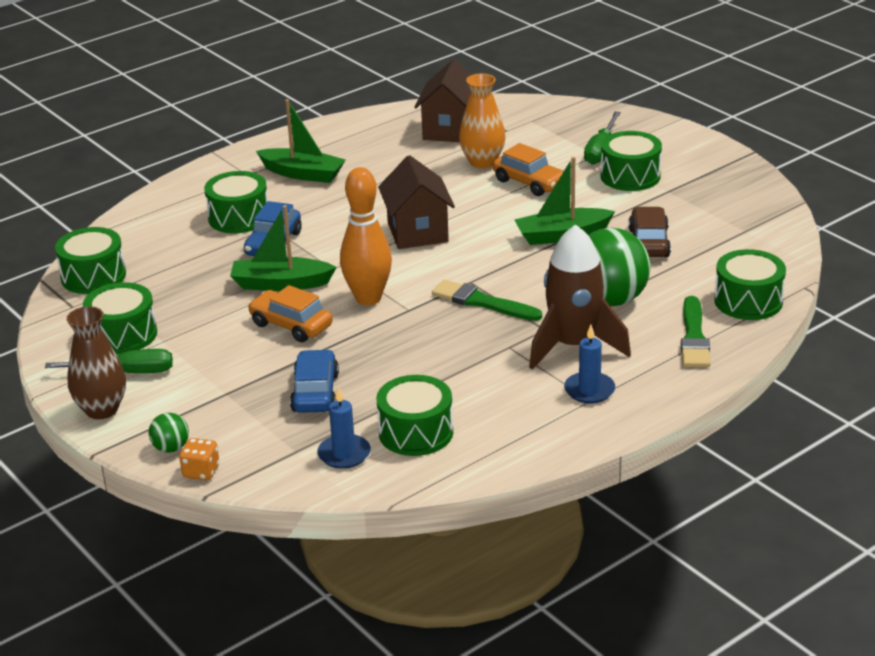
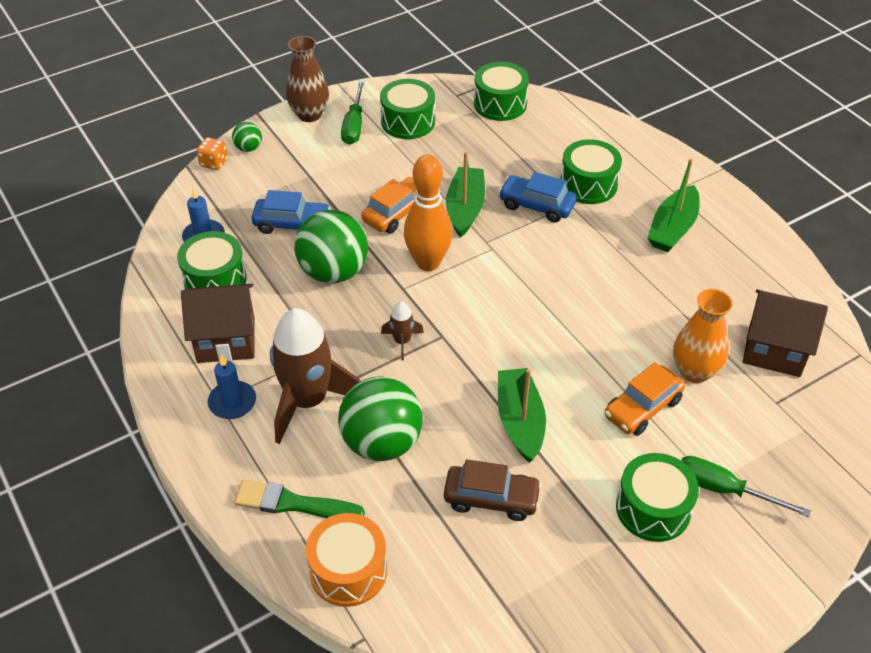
camera: 95 degrees right, 15 degrees up
brown house [378,155,455,249] -> brown house moved to [181,284,255,363]
green brush [432,280,542,321] -> brown rocket [381,302,424,361]
green drum [714,249,786,320] -> orange drum [306,513,387,607]
none -> green ball [295,210,368,283]

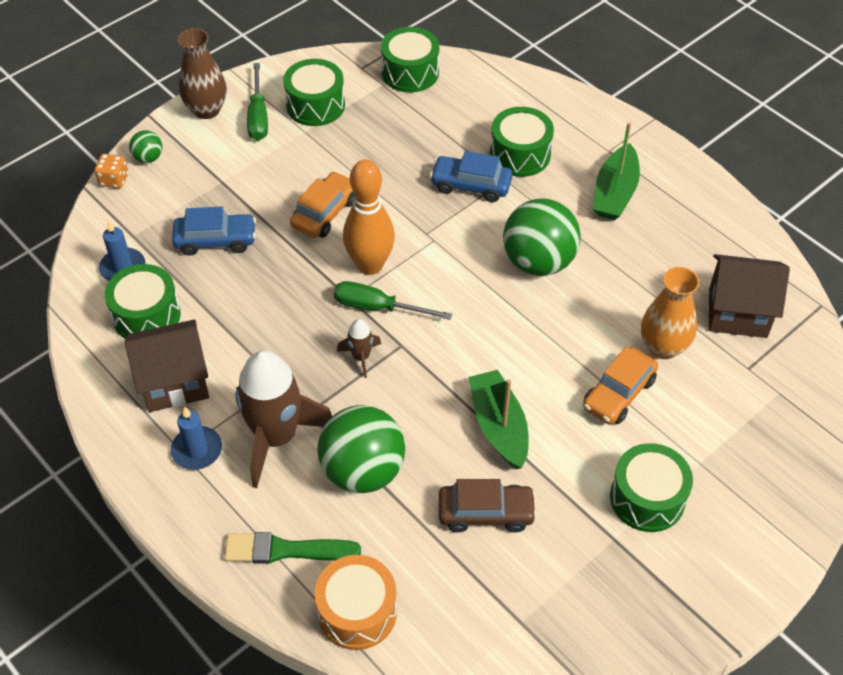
camera: 10 degrees left, 5 degrees up
green ball [295,210,368,283] -> green ball moved to [503,198,581,276]
green boat [446,152,485,238] -> none
green screwdriver [681,456,811,517] -> green screwdriver moved to [334,281,452,320]

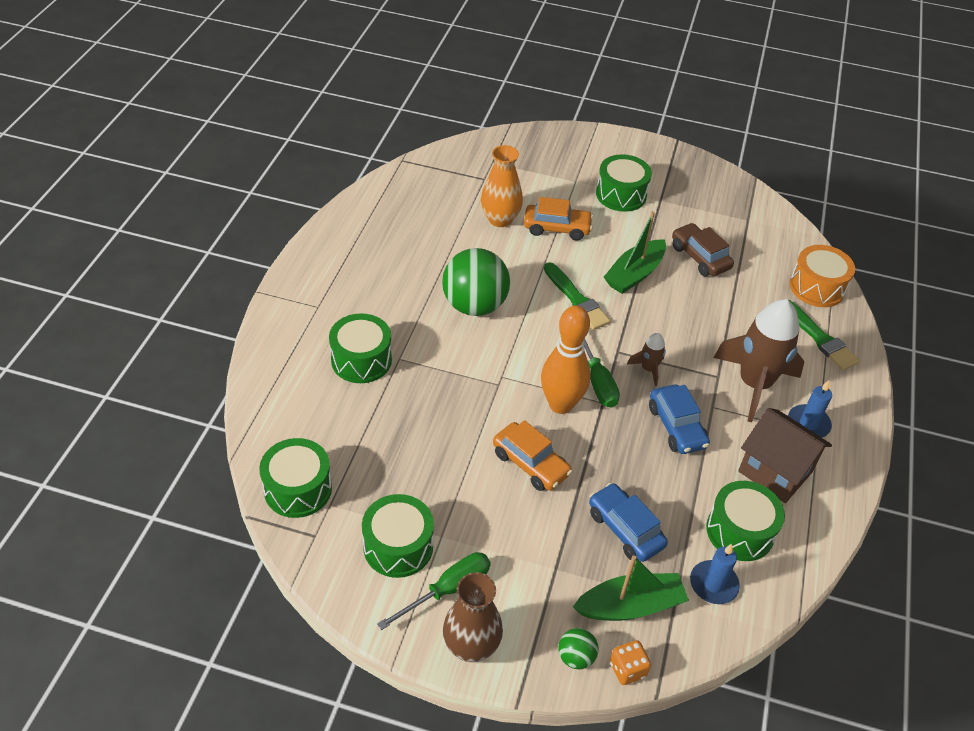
camera: 125 degrees left, 5 degrees down
orange car [290,171,355,238] -> orange car turned 135 degrees counterclockwise [493,420,572,491]
green ball [317,405,405,493] -> none
blue car [430,151,512,202] -> blue car moved to [649,385,710,454]
green boat [593,122,640,220] -> green boat moved to [573,555,689,621]
brown house [709,254,790,338] -> none
none -> green brush [544,263,610,330]

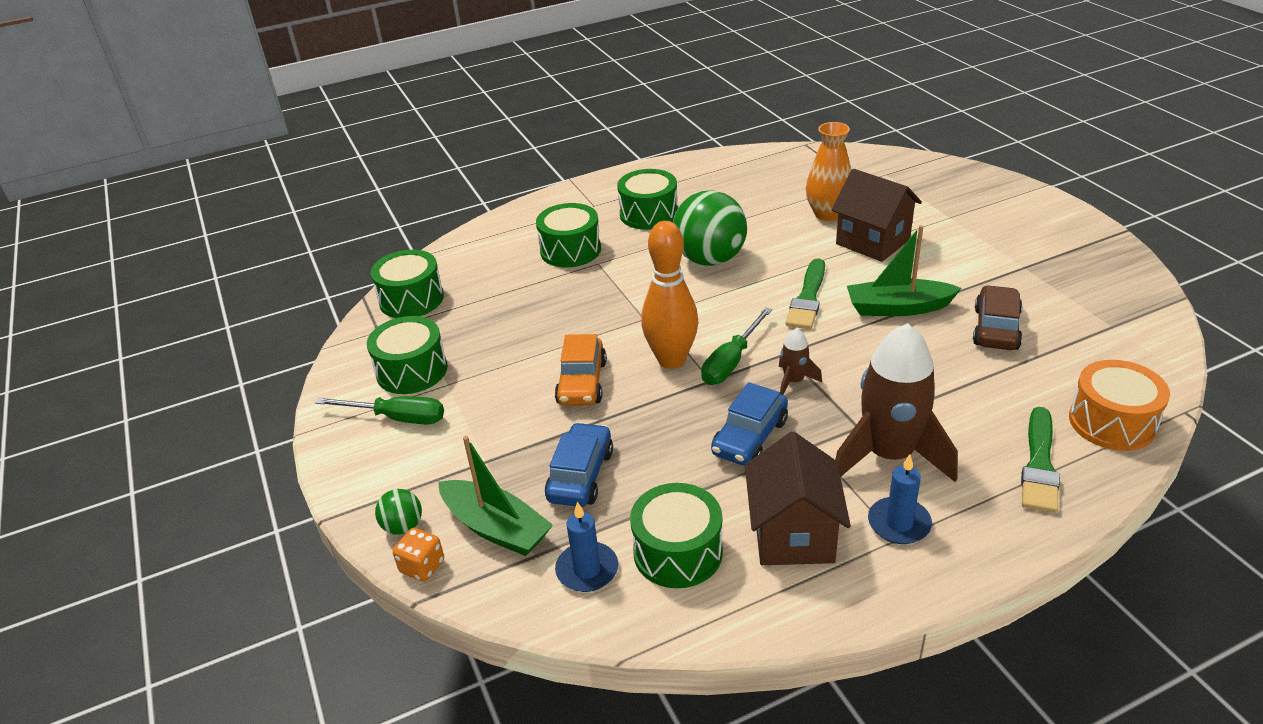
camera: 55 degrees right, 10 degrees down
brown vase [443,572,503,662] -> none
orange car [524,197,593,241] -> brown house [832,169,922,262]
green drum [596,154,652,212] -> green drum moved to [617,169,678,230]

